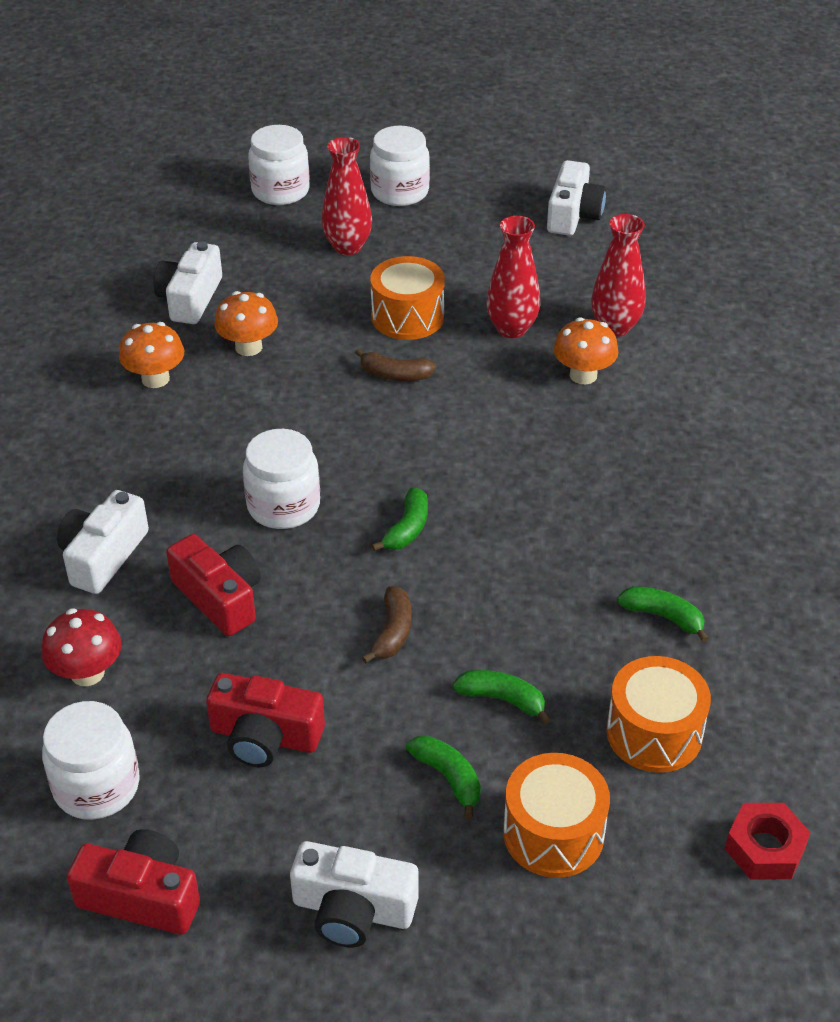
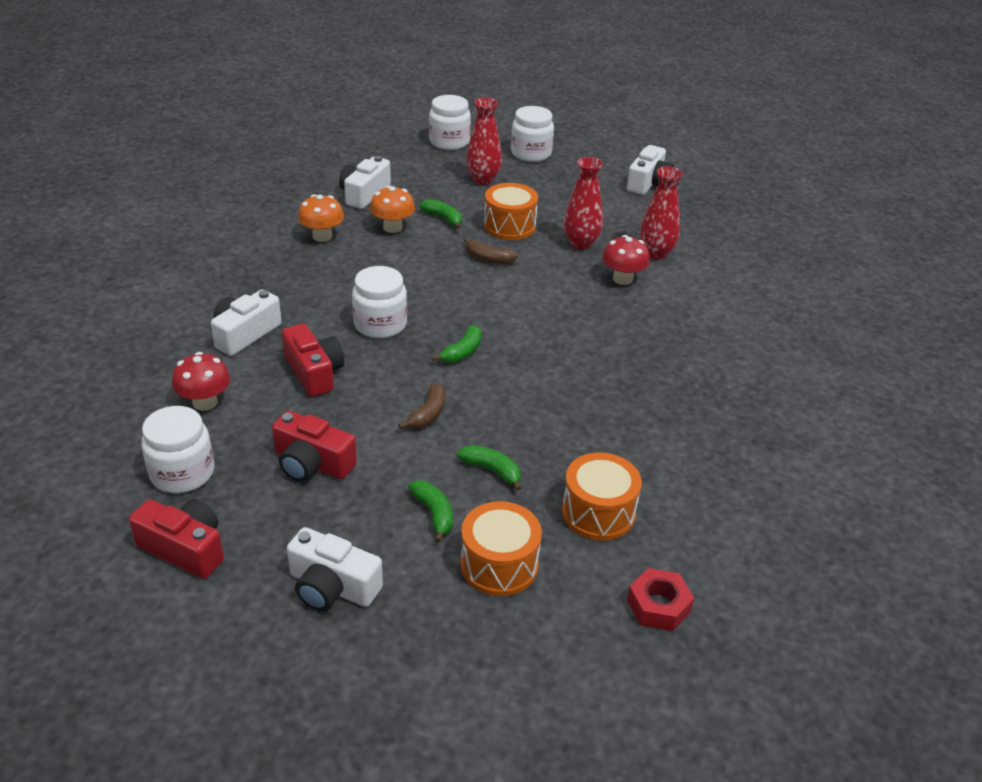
camera: 10 degrees right, 5 degrees down
orange mushroom [553,317,619,384] -> red mushroom [602,235,650,285]
green banana [617,586,709,642] -> green banana moved to [420,199,462,229]

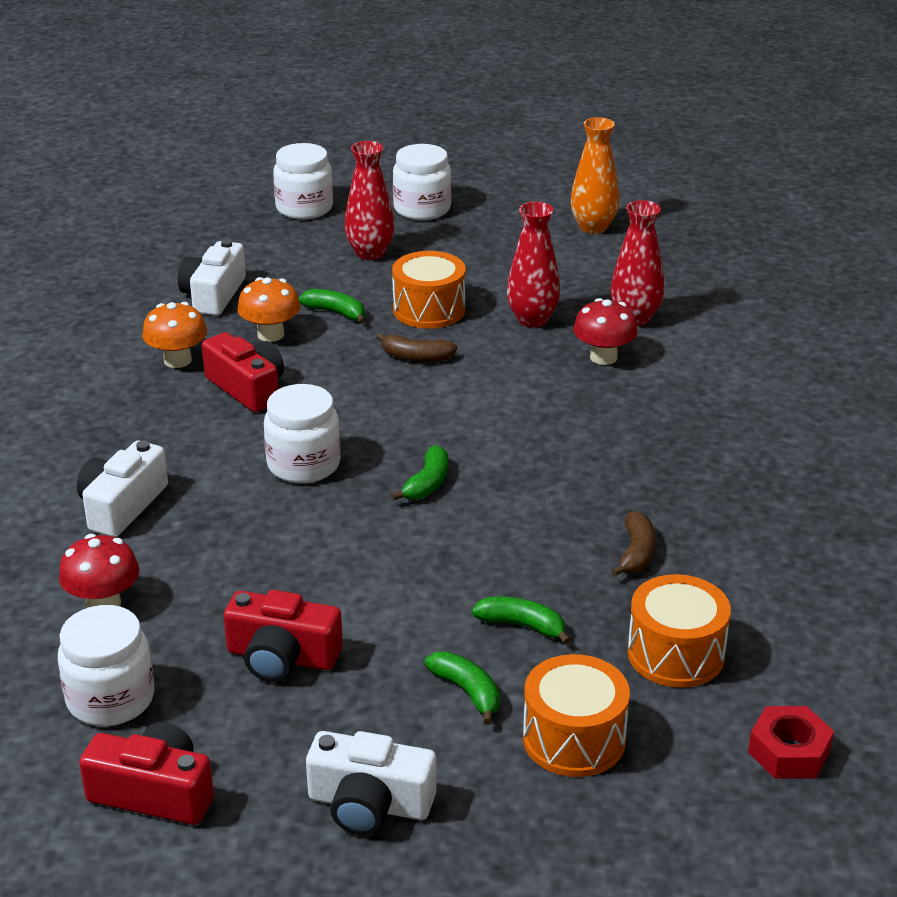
camera: 10 degrees left, 5 degrees down
red camera [282,324,344,397] -> red camera moved to [202,332,284,412]
brown banana [398,383,445,429] -> brown banana moved to [611,511,655,577]
white camera [627,145,674,195] -> orange vase [571,117,619,234]

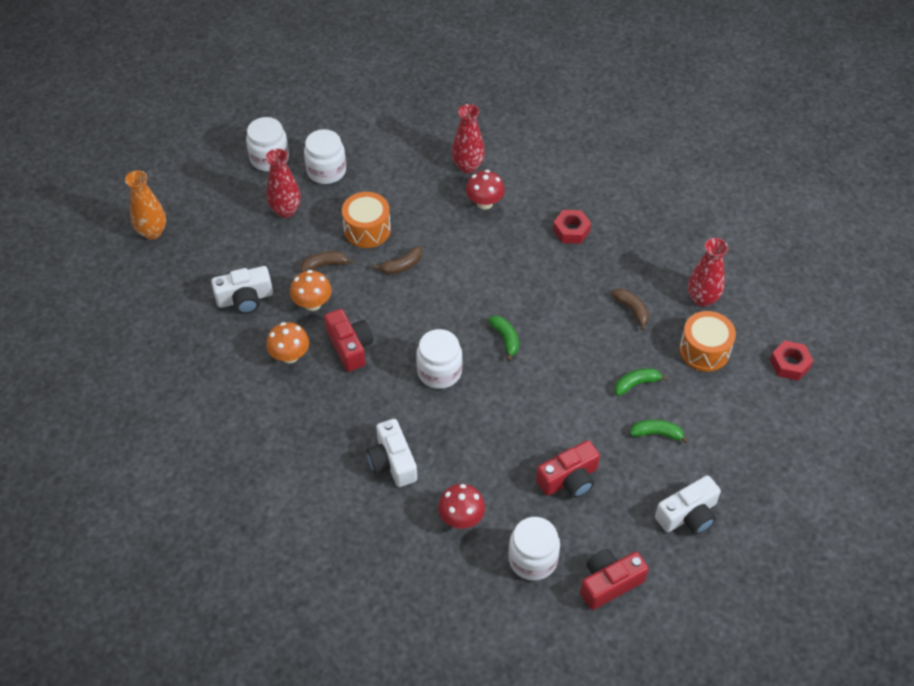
camera: 45 degrees left, 20 degrees up
white camera [178,239,246,316] -> white camera turned 75 degrees counterclockwise [211,266,273,314]
red camera [202,332,284,412] -> red camera turned 60 degrees clockwise [324,309,373,372]
white jar [273,143,333,220] -> white jar moved to [304,129,346,184]
green banana [299,289,366,324] -> brown banana [301,251,354,272]
red vase [507,202,560,327] -> red vase moved to [688,238,728,307]
orange drum [523,654,630,777] -> none
orange vase [571,117,619,234] -> orange vase moved to [125,170,166,240]
none -> red nut [553,210,591,244]

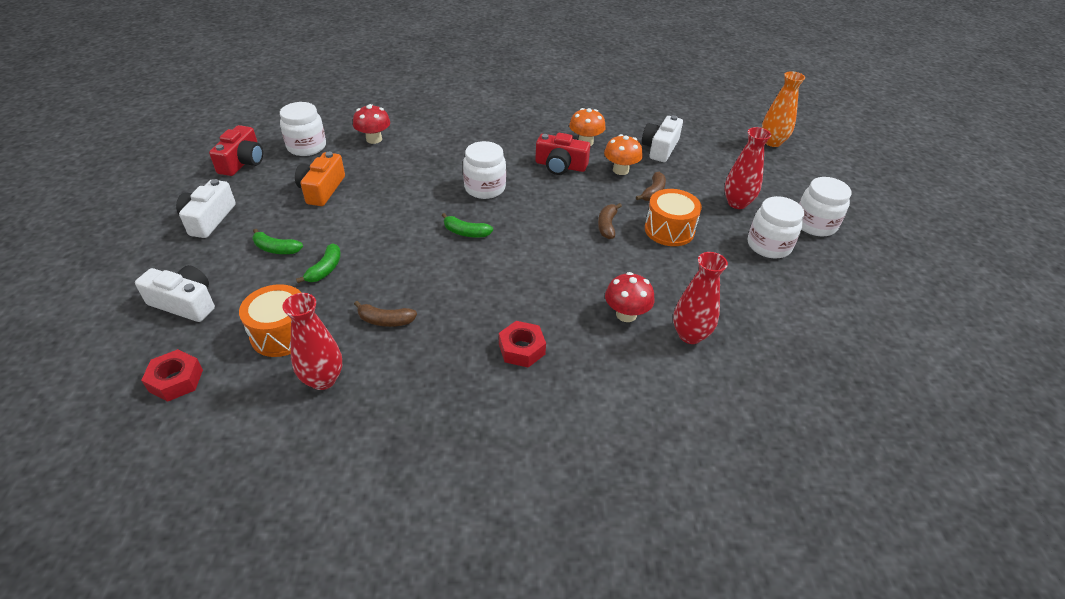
camera: 130 degrees right, 10 degrees down
white camera [366,419,417,487] -> white camera moved to [135,265,215,322]
red camera [536,440,600,498] -> orange camera [295,152,345,206]
green banana [630,419,689,444] -> green banana turned 60 degrees clockwise [252,229,303,254]

